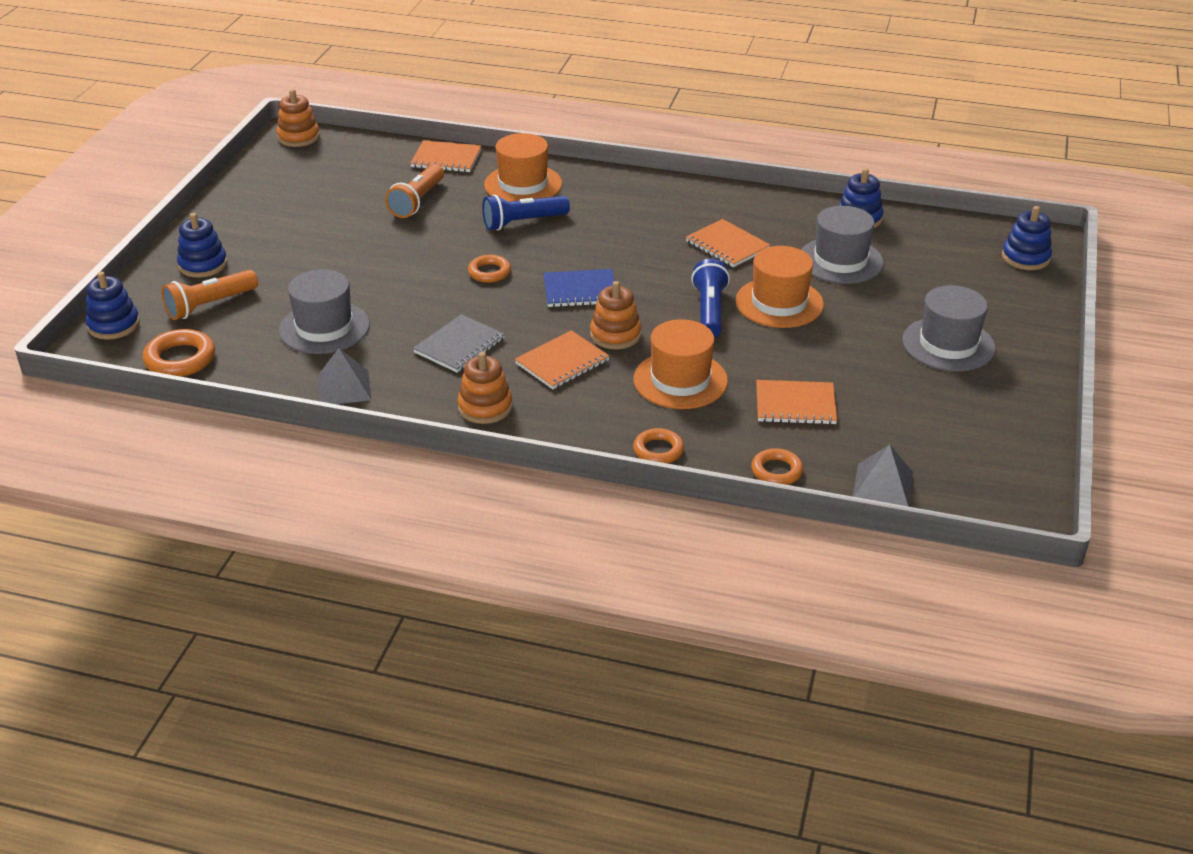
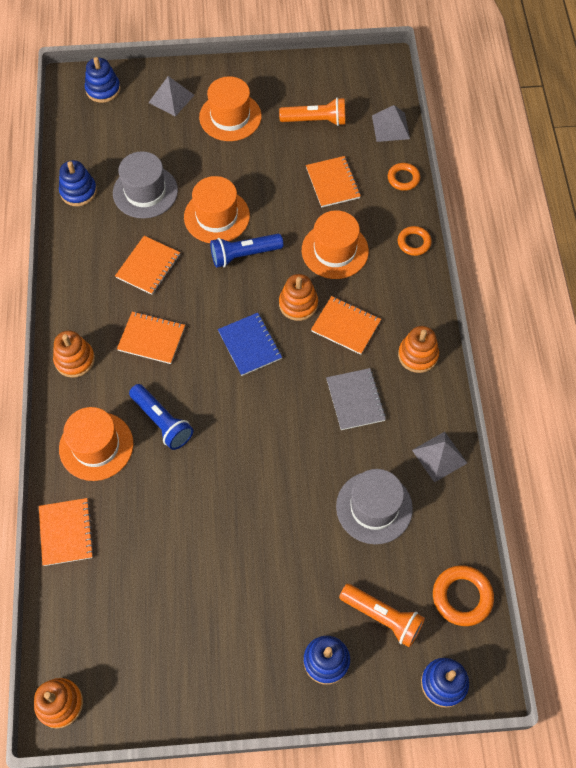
camera: 110 degrees left, 25 degrees up
orange flashlight [385,164,444,218] -> orange flashlight moved to [279,97,345,126]
grey notebook [413,314,505,373] -> grey notebook turned 60 degrees clockwise [326,368,386,430]
orange ring [468,255,511,283] -> none
grey hat [902,285,995,372] -> orange hat [199,76,262,141]
none -> orange stacking toy [53,330,95,378]
none -> orange notebook [117,312,185,364]
none -> grey pyramid [148,76,194,117]

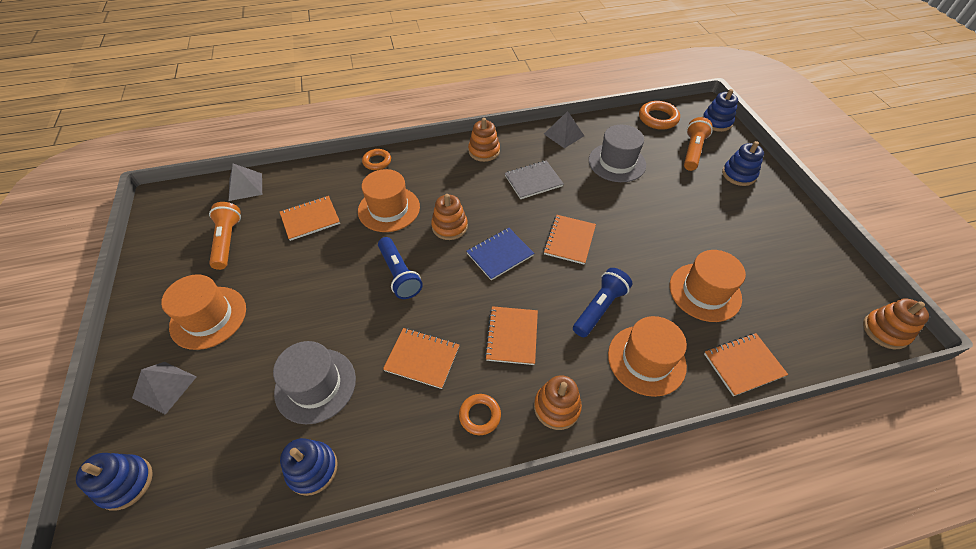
camera: 100 degrees left, 10 degrees down
orange hat [184,176,250,243] -> orange hat moved to [670,250,746,322]
orange notebook [311,296,381,355] -> orange notebook moved to [543,215,596,265]
orange ring [388,163,420,191] -> orange ring moved to [459,394,501,435]

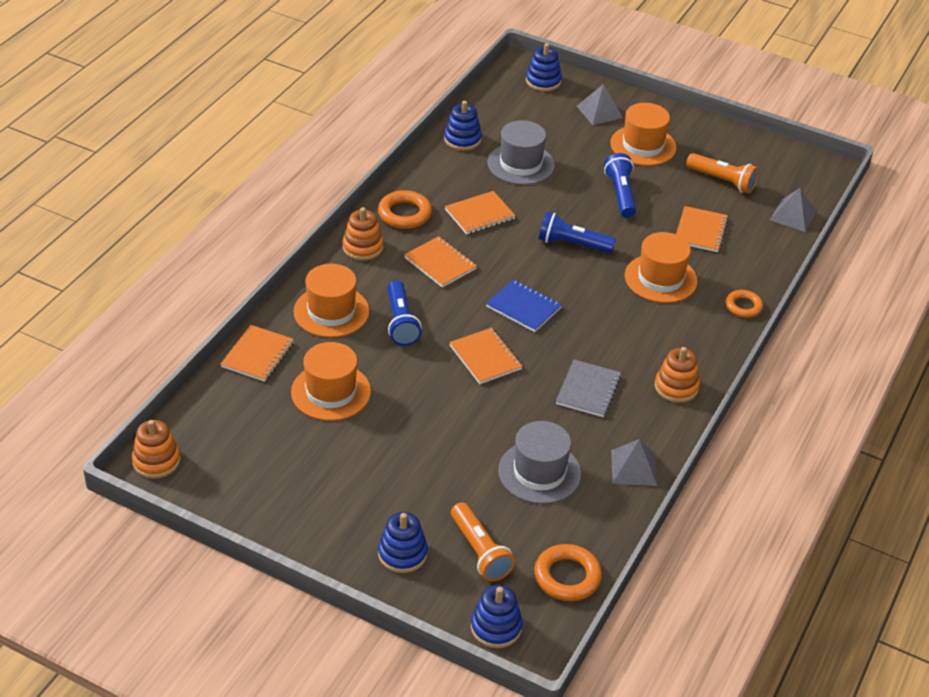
camera: 130 degrees right, 10 degrees down
orange stacking toy [431,194,468,240] -> none
orange ring [459,394,501,435] -> orange ring [378,190,432,229], size x1.51
blue notebook [466,228,534,280] -> blue notebook turned 60 degrees counterclockwise [486,279,562,332]
none -> blue flashlight [604,153,636,218]

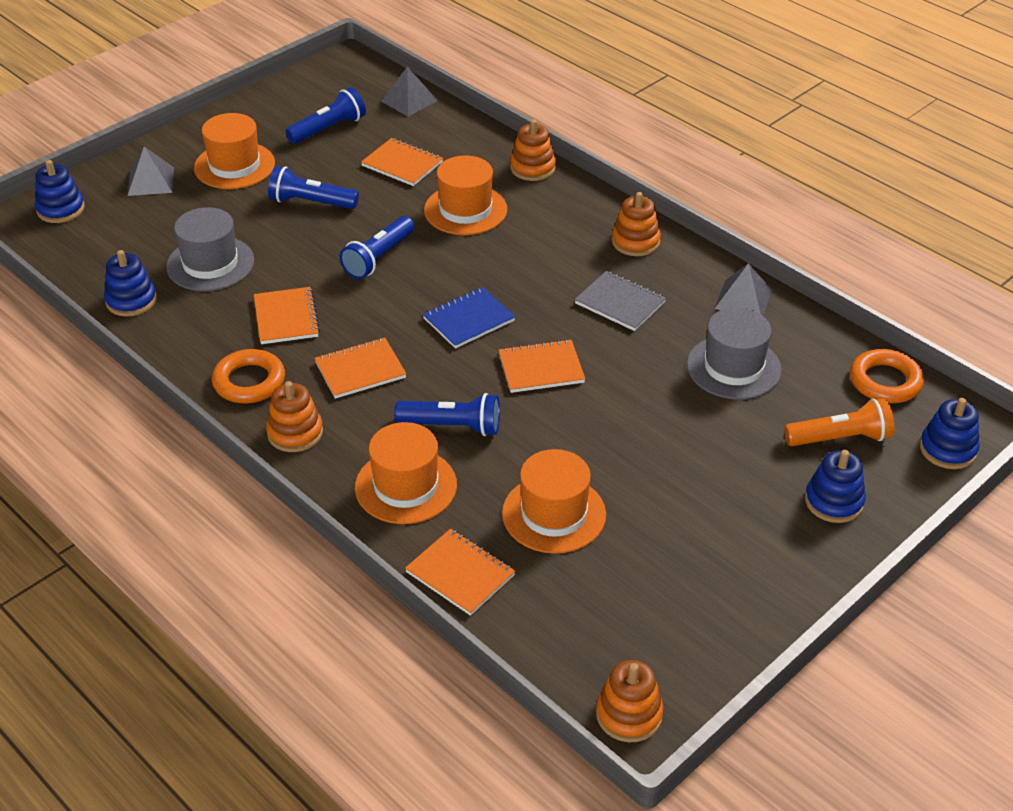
camera: 70 degrees left, 0 degrees up
orange flashlight [686,153,759,194] -> blue flashlight [285,87,366,144]
orange ring [726,290,763,318] -> orange stacking toy [510,119,556,181]

